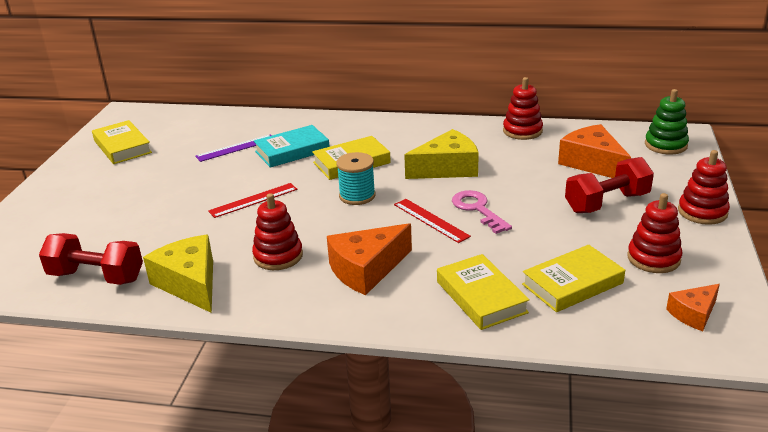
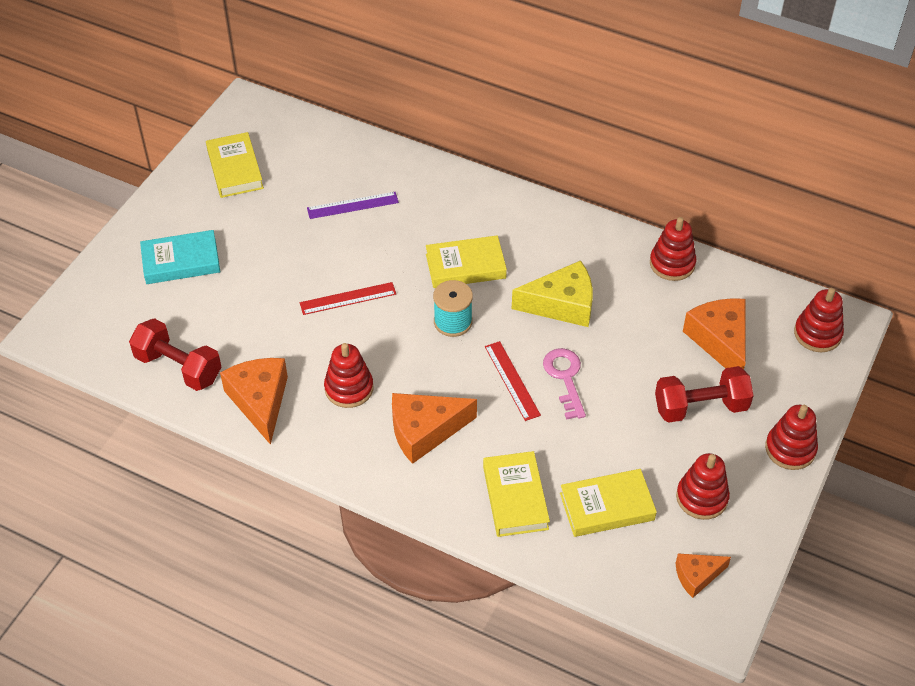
camera: 15 degrees right, 20 degrees up
yellow cheese [143,234,213,313] -> orange cheese [220,358,288,445]
turquoise book [254,125,330,168] -> turquoise book moved to [140,230,220,284]
green stacking toy [645,89,689,155] -> red stacking toy [794,288,844,352]

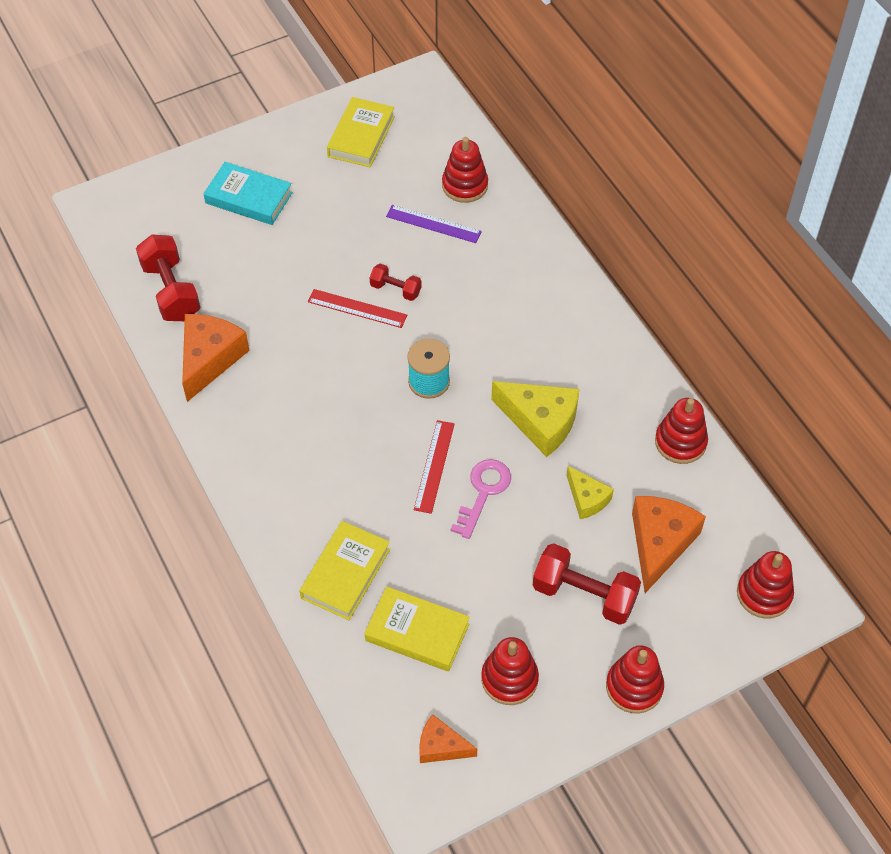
camera: 35 degrees right, 5 degrees up
red stacking toy [324,343,373,408] -> red stacking toy moved to [442,137,488,203]
orange cheese [392,393,477,464] -> none
yellow book [426,235,507,288] -> none
none -> red dumbbell [370,264,422,301]
none -> yellow cheese [567,466,614,519]

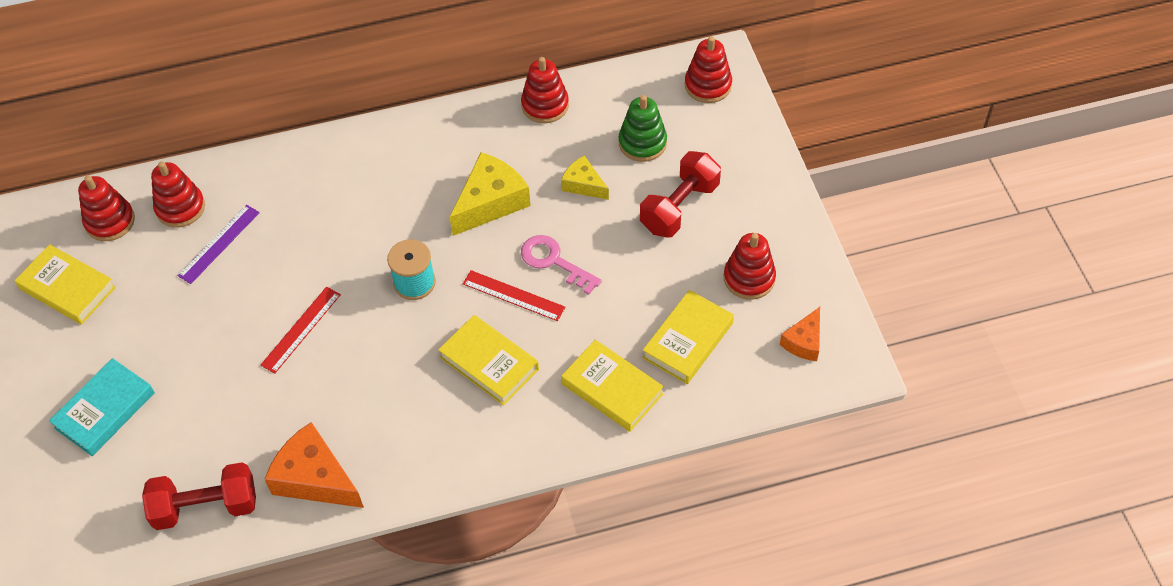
camera: 75 degrees left, 0 degrees up
red dumbbell [370,264,422,301] -> none
yellow cheese [567,466,614,519] -> yellow cheese turned 120 degrees counterclockwise [561,156,609,200]
red stacking toy [606,645,664,714] -> red stacking toy moved to [78,175,135,241]
orange cheese [632,496,706,593] -> green stacking toy [619,95,667,162]
none -> yellow book [438,315,539,406]

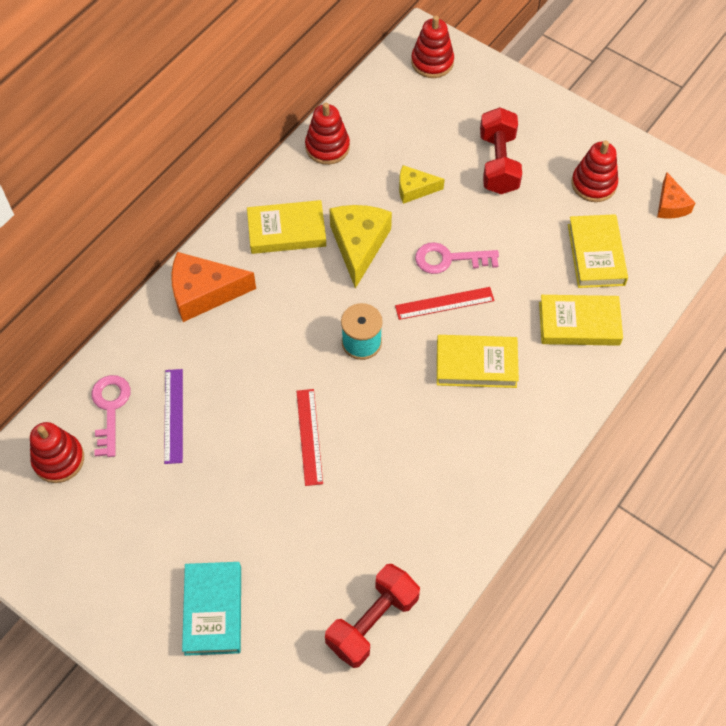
camera: 40 degrees left, 5 degrees up
yellow book [15,244,116,325] -> yellow book moved to [247,200,326,254]
red stacking toy [151,162,205,228] -> pink key [91,375,131,457]
orange cheese [264,422,364,508] -> orange cheese moved to [171,252,256,322]
green stacking toy [619,95,667,162] -> none

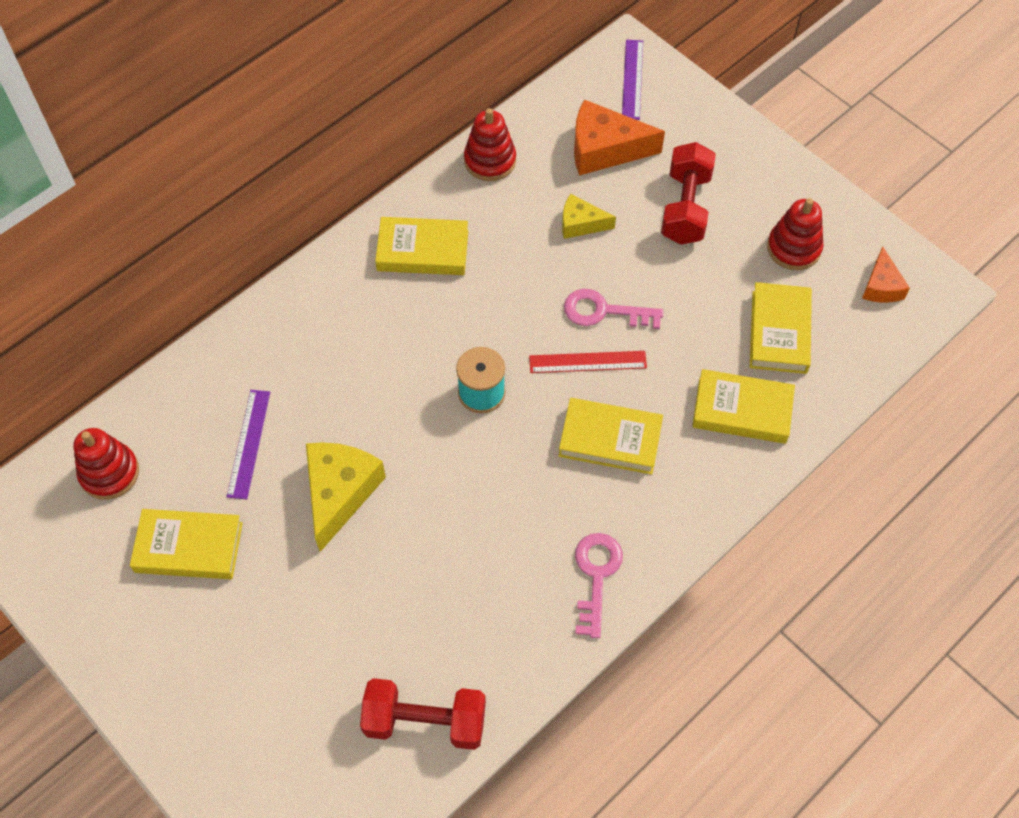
camera: 10 degrees right, 0 degrees up
pink key [91,375,131,457] -> pink key moved to [575,533,623,638]
orange cheese [171,252,256,322] -> orange cheese moved to [574,99,665,176]
turquoise book [182,562,241,656] -> none
red ruler [296,389,323,486] -> none
red dumbbell [325,564,420,668] -> red dumbbell turned 45 degrees clockwise [360,678,486,750]
yellow cheese [329,205,392,289] -> yellow cheese moved to [306,442,386,552]
red stacking toy [411,16,454,78] -> purple ruler [622,40,643,120]
none -> yellow book [130,509,243,579]

